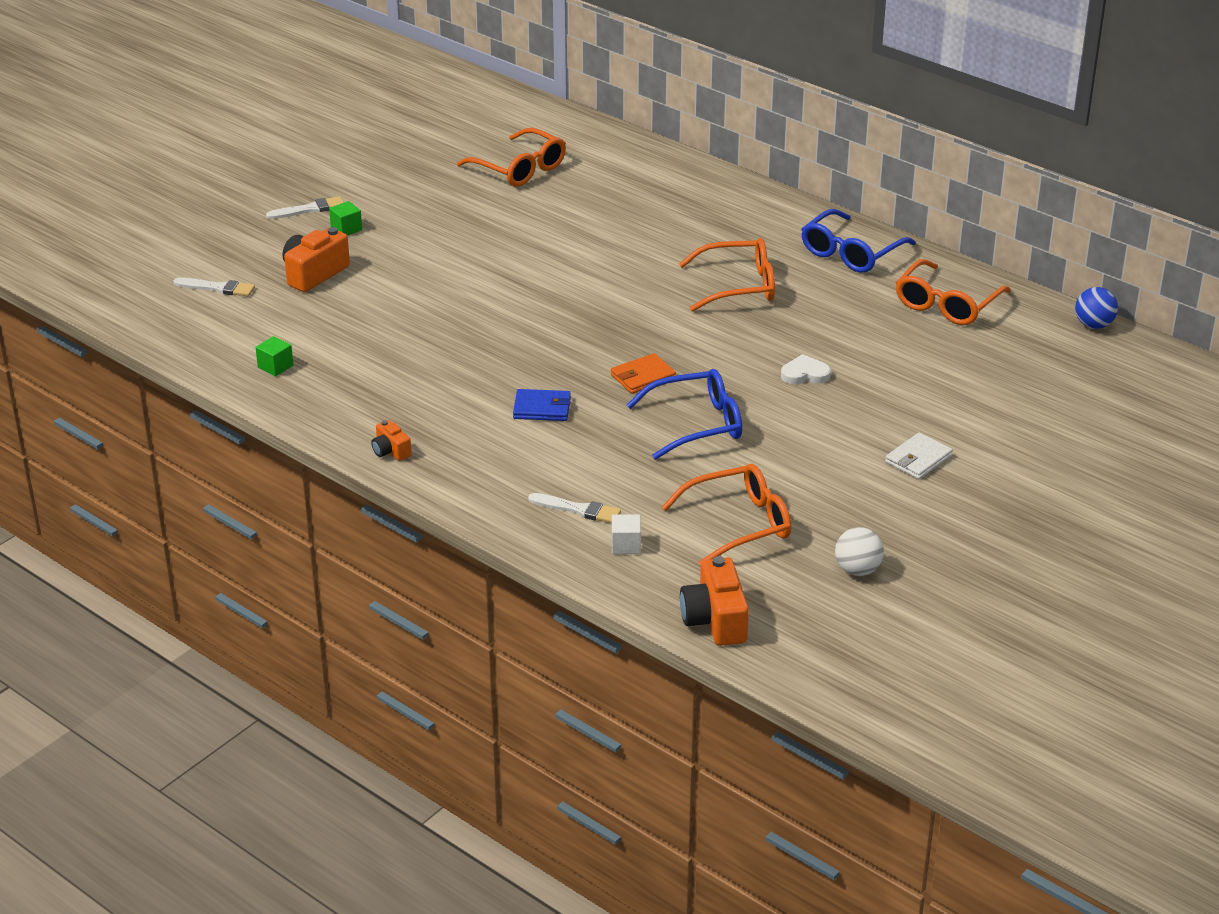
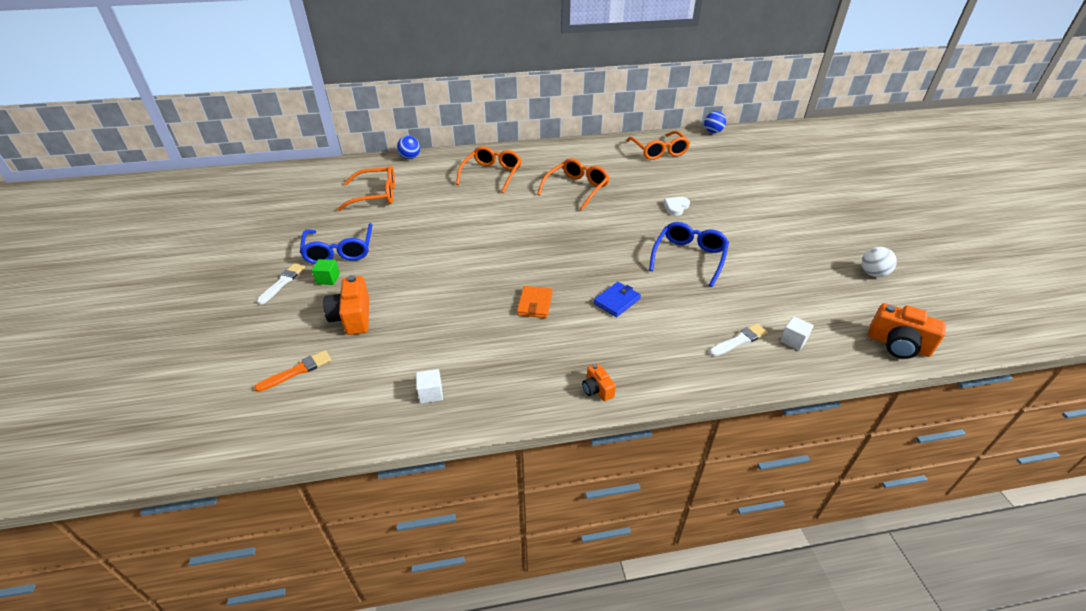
camera: 50 degrees left, 5 degrees up
white brush [173,277,255,296] -> orange brush [254,350,331,392]
green cube [256,336,293,376] -> white cube [416,369,443,404]
orange camera [371,420,411,461] -> orange camera turned 60 degrees clockwise [582,363,616,401]
orange wallet [611,353,676,394] -> orange wallet moved to [517,286,553,318]
orange glasses [662,464,791,565] -> orange glasses moved to [456,146,522,193]
blue glasses [801,209,916,273] -> blue glasses moved to [300,223,372,264]
white wallet [885,433,953,479] -> none
none -> blue ball [397,136,420,159]

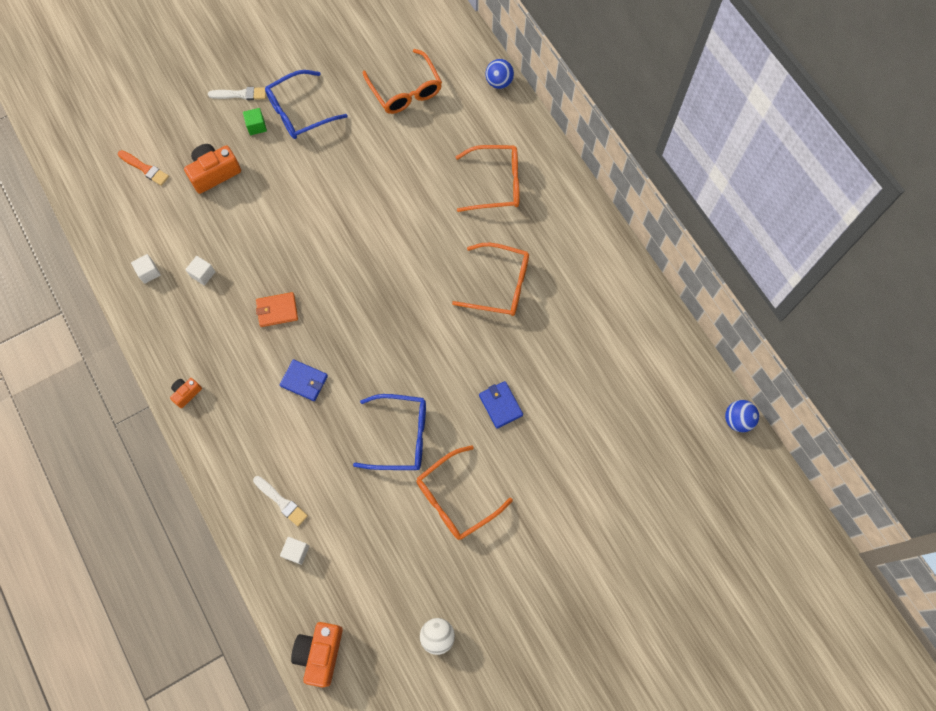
camera: 70 degrees right, 30 degrees up
orange glasses [626,131,690,160] -> orange glasses moved to [417,445,513,540]
white heart [663,197,690,216] -> blue wallet [479,381,523,429]
none -> white cube [185,256,216,286]

